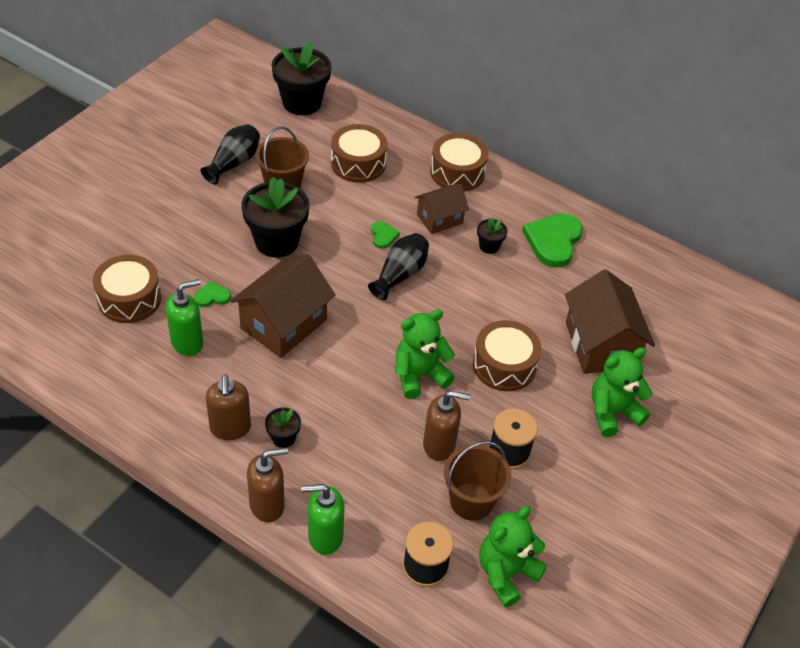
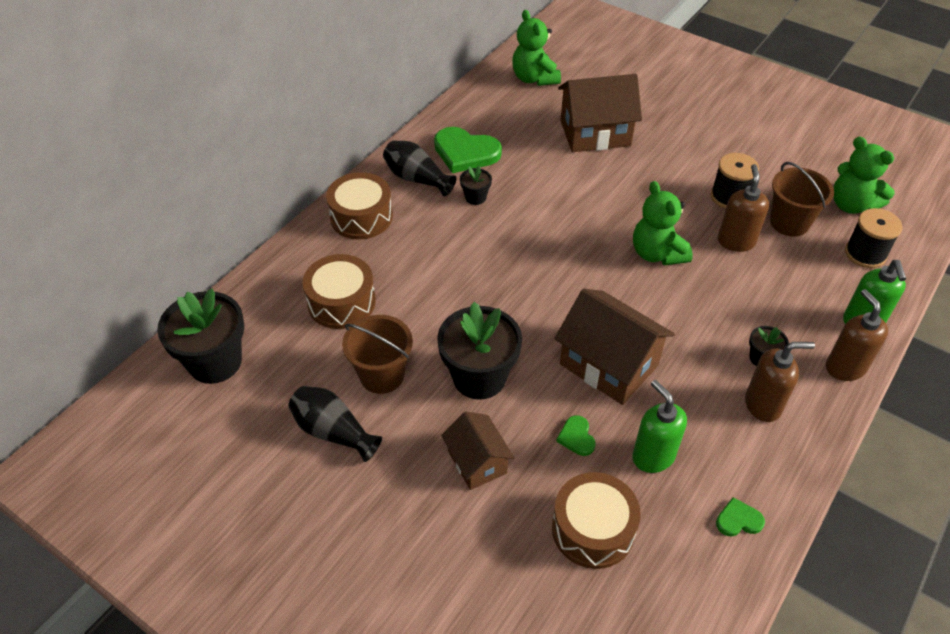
camera: 85 degrees left, 0 degrees up
black vase [368,233,429,300] -> black vase moved to [383,141,457,197]
green heart [371,221,400,249] -> green heart moved to [716,497,765,536]
brown house [415,184,469,234] -> brown house moved to [441,411,515,490]
brown drum [473,320,542,391] -> none
green teddy bear [592,347,653,437] -> green teddy bear moved to [512,10,561,86]

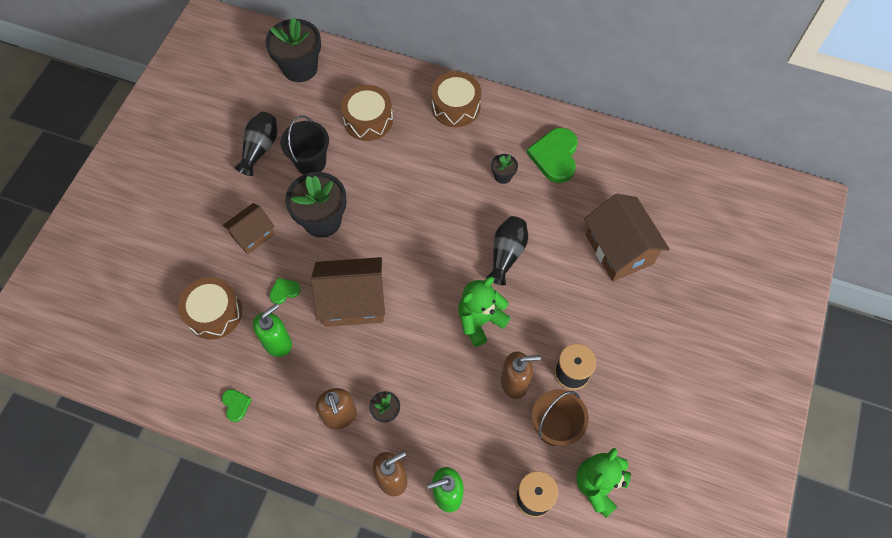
camera: 75 degrees right, 15 degrees up
brown bucket [342,315,413,394] -> black bucket [280,115,329,174]
black vase [383,141,457,197] -> black vase moved to [486,216,528,285]
green teddy bear [512,10,561,86] -> none
brown house [554,289,675,405] -> brown house turned 60 degrees clockwise [311,257,385,327]

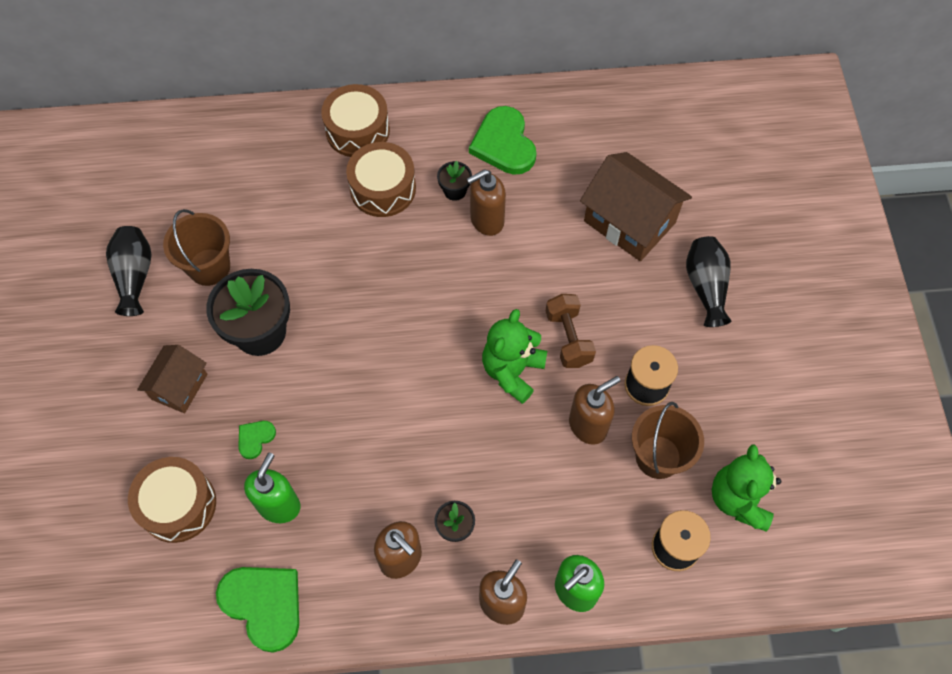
camera: 25 degrees left, 0 degrees up
green heart [222,389,252,422] -> green heart [216,567,299,652], size x2.07
black flower pot [265,17,321,82] -> none
black bucket [280,115,329,174] -> brown bucket [163,209,230,286]
brown house [311,257,385,327] -> none
brown drum [341,85,393,141] -> brown drum moved to [346,142,416,217]
black vase [486,216,528,285] -> black vase moved to [686,236,731,327]
none -> brown soap dispenser [467,169,506,236]
none -> brown dumbbell [546,294,596,368]

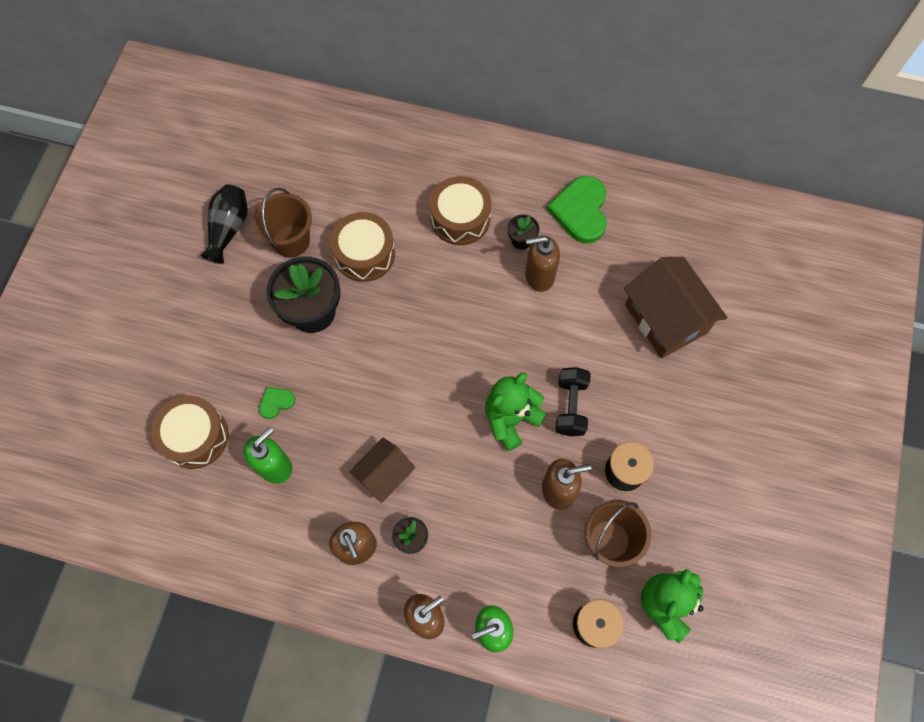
camera: 20 degrees right, 5 degrees up
brown house [137,345,207,413] -> brown house moved to [349,437,415,503]
green heart [216,567,299,652] -> none
brown drum [321,84,390,157] -> brown drum moved to [330,212,395,282]
brown dumbbell [546,294,596,368] -> black dumbbell [555,367,591,436]
black vase [686,236,731,327] -> none

